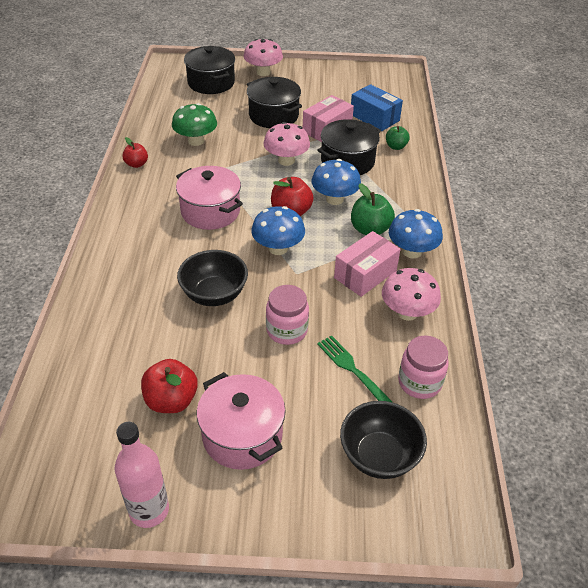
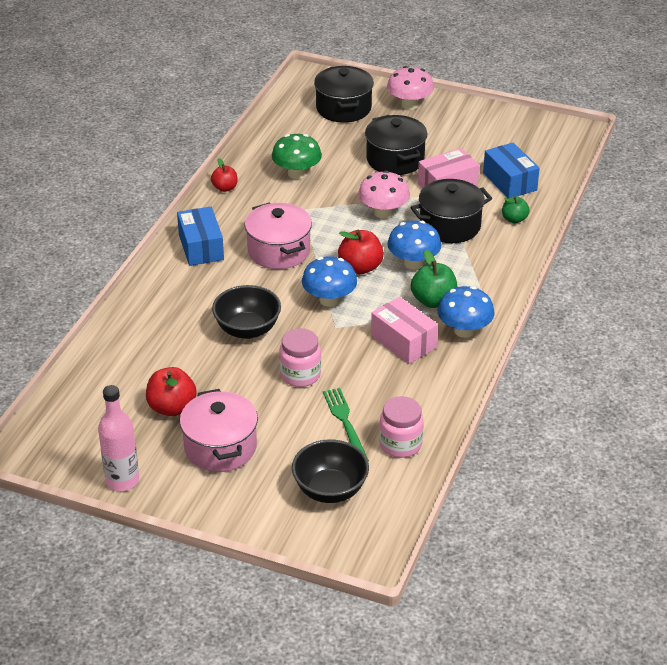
camera: 20 degrees right, 5 degrees down
pink box [334,231,400,297] -> pink box turned 75 degrees clockwise [371,297,438,364]
pink mushroom [382,268,441,321] -> none
none -> blue box [177,207,224,266]

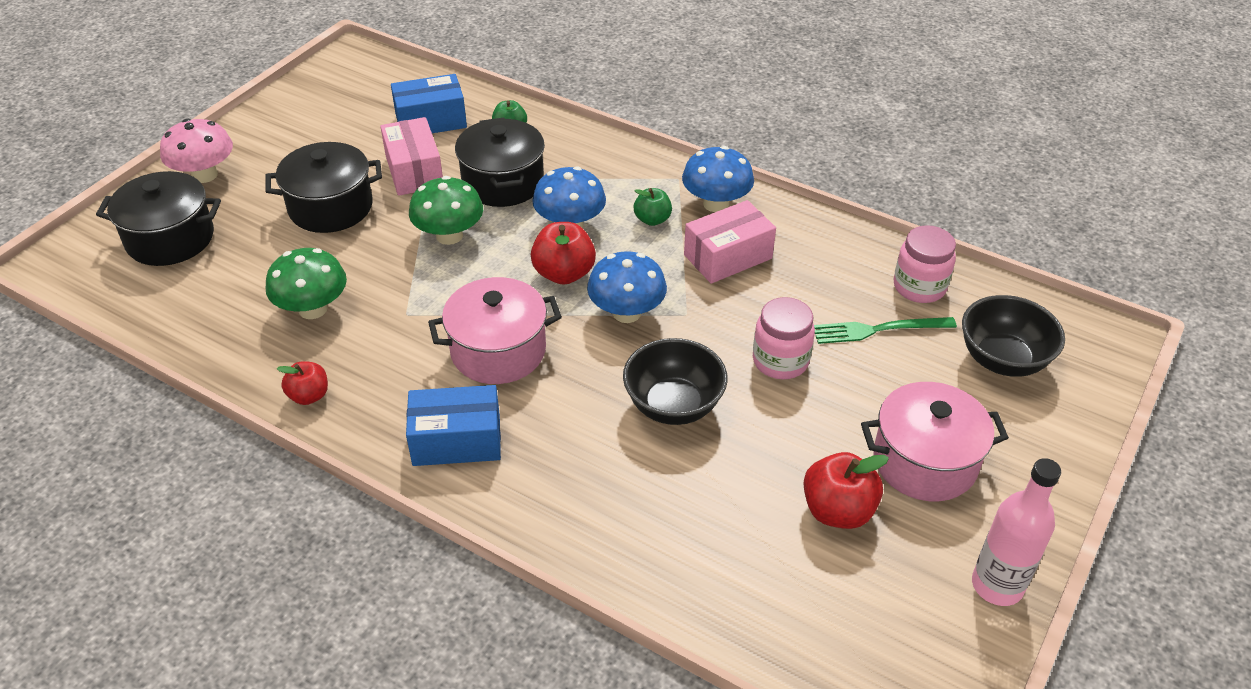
camera: 80 degrees left, 5 degrees up
pink mushroom [358,170,410,219] -> green mushroom [409,176,483,245]
green apple [411,250,457,308] -> green apple [634,188,672,226], size x0.63

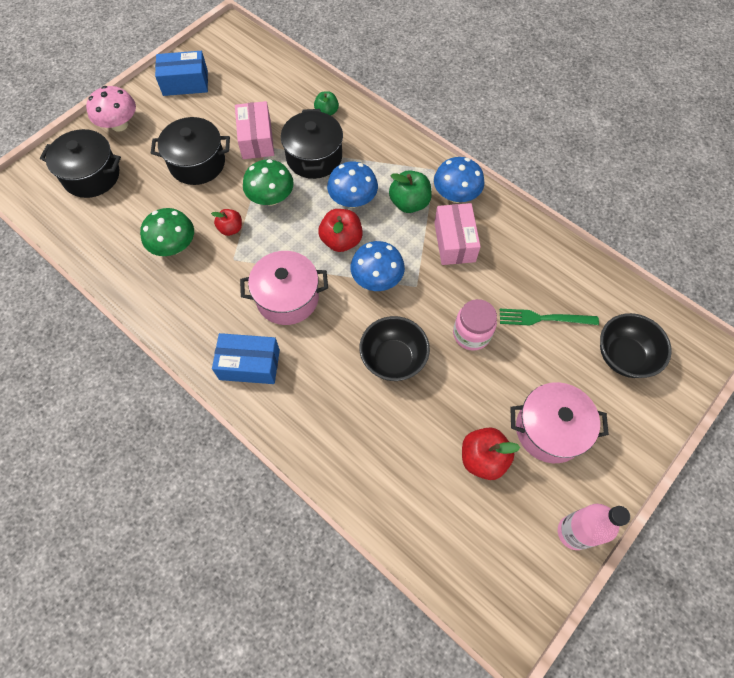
camera: 10 degrees right, 20 degrees up
red apple [277,361,328,405] -> red apple moved to [211,209,242,236]
blue box [391,74,467,133] -> blue box moved to [155,51,208,96]
green apple [634,188,672,226] -> green apple [389,170,432,213], size x1.59
pink box [684,200,776,284] -> pink box turned 75 degrees counterclockwise [434,203,481,265]
pink jar [894,225,956,303] -> none

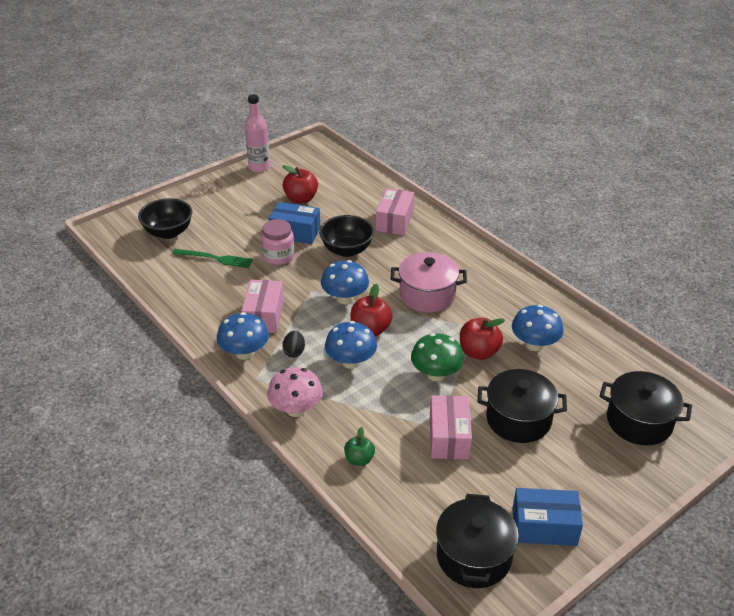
camera: 170 degrees left, 25 degrees down
pink mushroom [86,86,136,132] -> pink mushroom moved to [267,367,323,417]
green mushroom [140,208,194,256] -> blue mushroom [512,305,564,351]
red apple [211,209,242,236] -> red apple [460,318,505,360], size x1.59
blue box [212,333,280,384] -> blue box moved to [269,202,320,244]
black pot [281,109,343,179] -> black pot moved to [436,494,519,588]
green apple [389,170,432,213] -> black egg [282,331,305,358]
pink pot [510,382,609,463] -> none
none -> pink box [376,188,414,235]

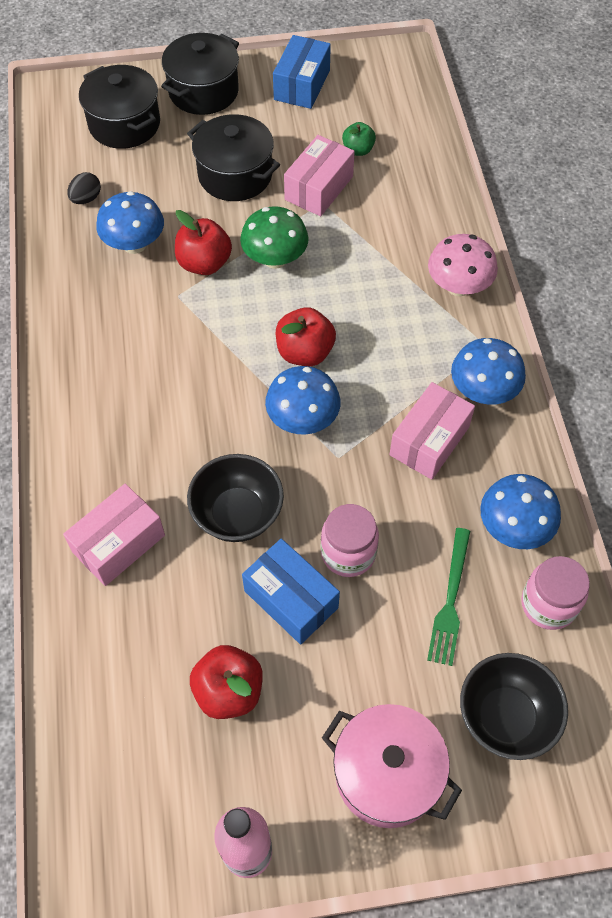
camera: 150 degrees left, 20 degrees up
green fork [172,249,253,268] -> green fork turned 120 degrees counterclockwise [427,528,470,666]
black egg [282,331,305,358] -> black egg moved to [67,172,101,204]
blue mushroom [325,321,377,369] -> blue mushroom moved to [480,474,561,549]
green apple [344,427,375,466] -> green apple moved to [342,122,376,156]
pink pot [391,252,467,312] -> pink pot moved to [322,704,462,828]
black pot [436,494,519,588] -> black pot moved to [161,33,239,115]
blue box [512,488,583,546] -> blue box turned 75 degrees clockwise [273,35,331,109]
none -> pink jar [521,556,590,630]

